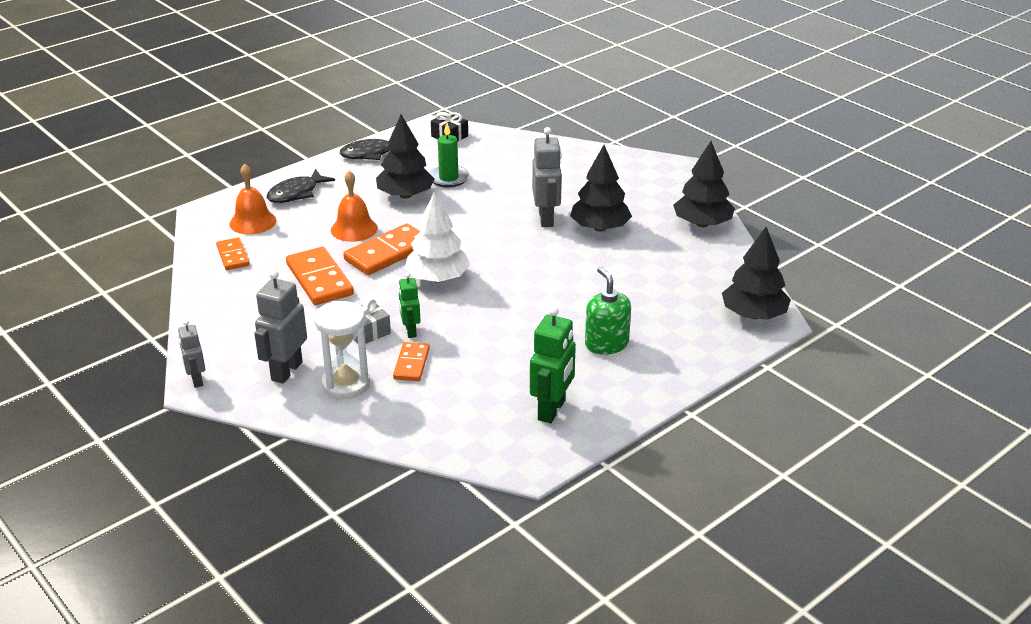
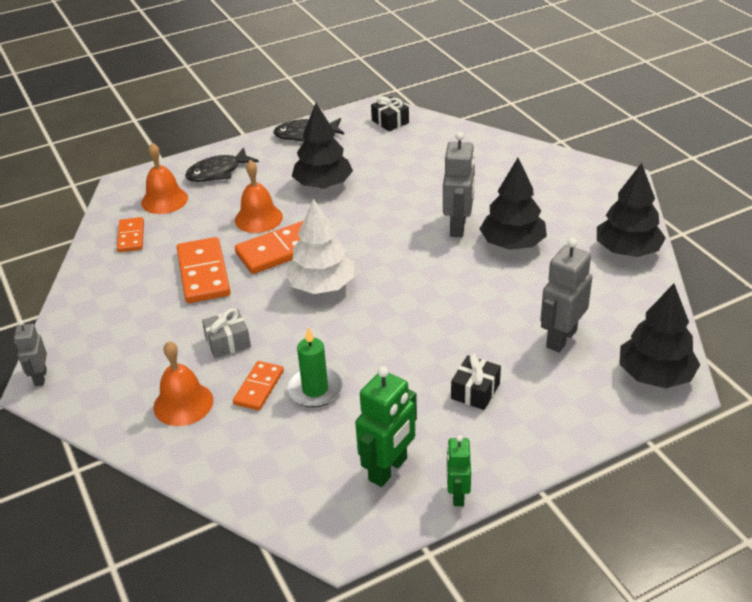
camera: 15 degrees right, 5 degrees up
grey robot [254,270,307,384] -> grey robot moved to [540,238,592,352]
white hourglass [314,301,370,399] -> orange bell [154,341,213,426]
green robot [399,273,421,338] -> green robot moved to [446,435,471,506]
green candle [429,123,469,187] -> green candle moved to [287,327,343,407]
green soap dispenser [585,267,631,355] -> black gift [451,354,501,410]

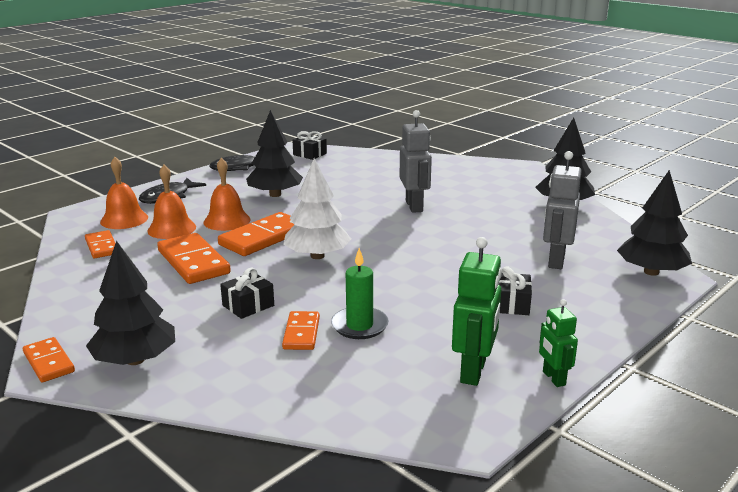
camera: 20 degrees left, 15 degrees down
grey robot [14,320,47,386] -> orange domino [23,337,75,382]
orange bell [154,341,213,426] -> orange bell moved to [147,165,196,239]
grey gift [202,308,251,358] -> black gift [220,268,274,319]
black tree [480,158,547,250] -> black tree moved to [86,241,175,365]

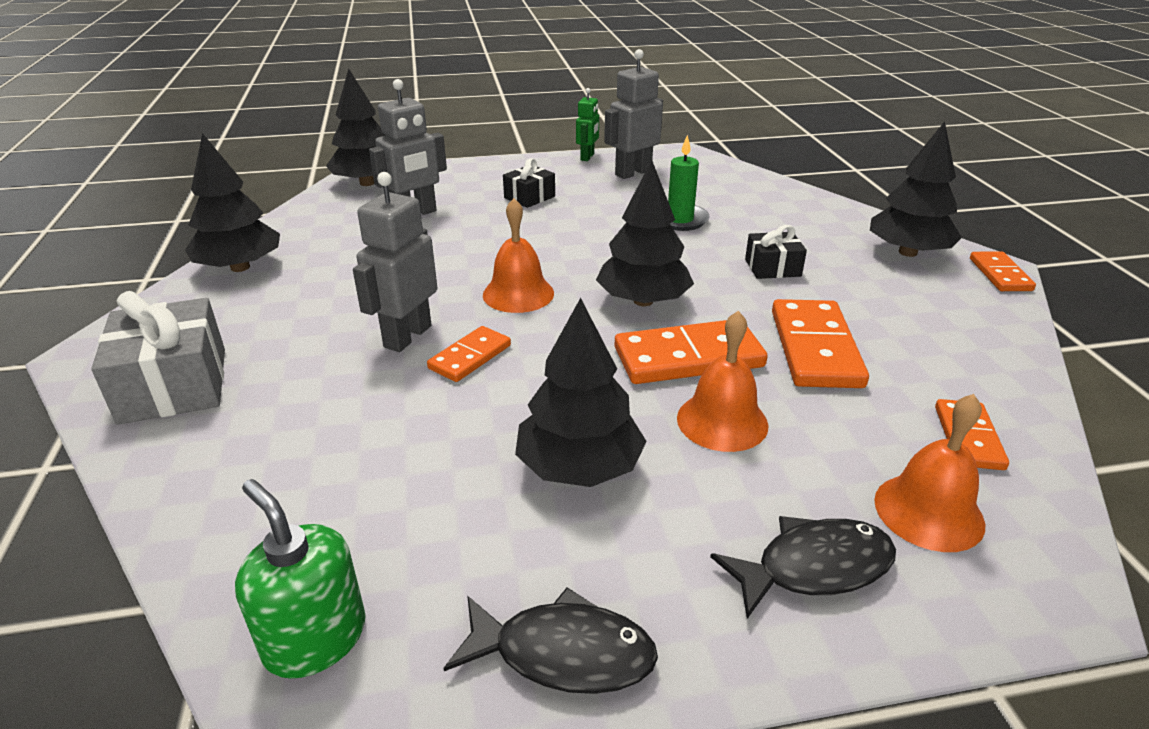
camera: 145 degrees left, 10 degrees up
orange bell [147,165,196,239] -> orange bell moved to [483,198,554,313]
orange domino [282,311,320,350] -> orange domino moved to [427,326,511,382]
white tree [283,158,351,259] -> black tree [596,160,694,306]
black gift [292,131,327,160] -> green soap dispenser [235,479,366,679]
green robot [452,237,502,386] -> grey robot [604,49,663,179]
none -> grey gift [91,291,225,425]

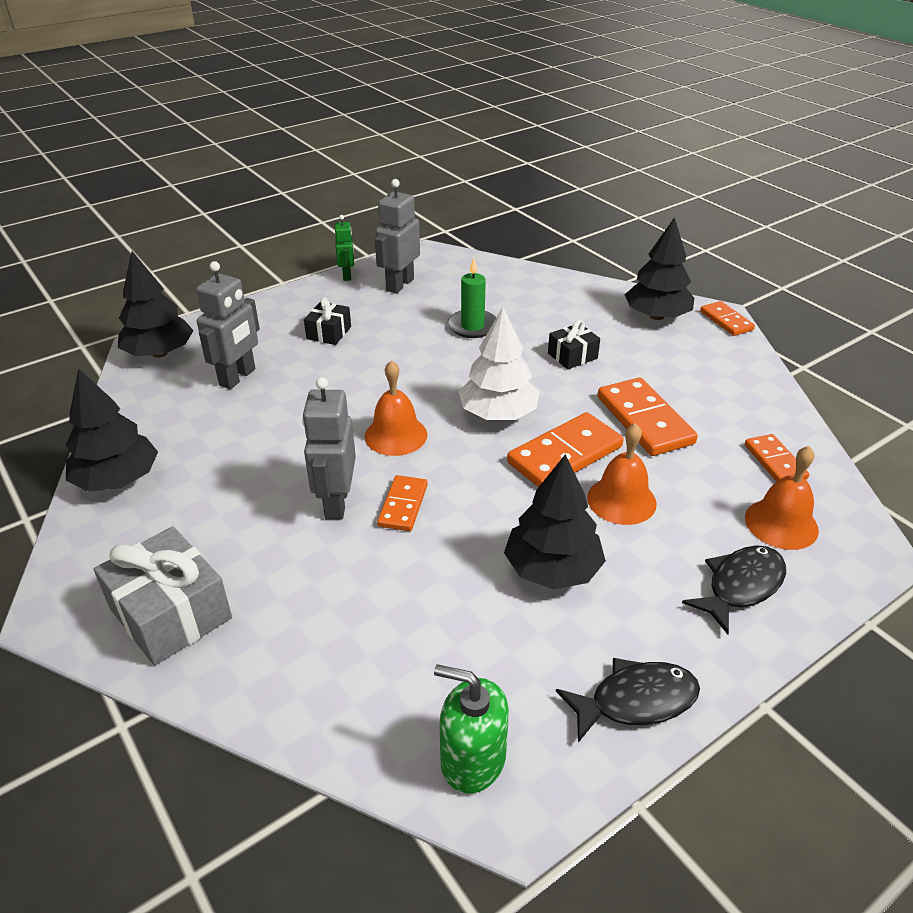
camera: 25 degrees left, 5 degrees up
black tree [596,160,694,306] -> white tree [459,307,539,420]

